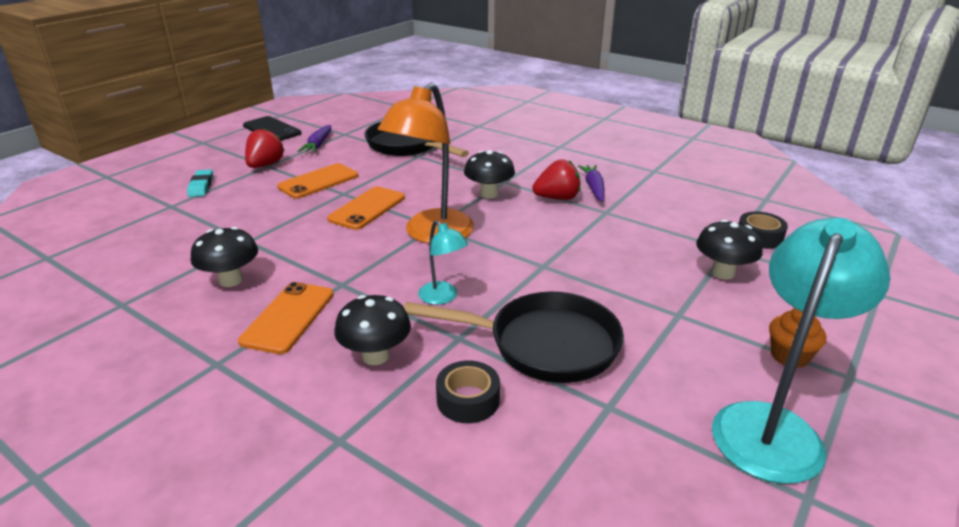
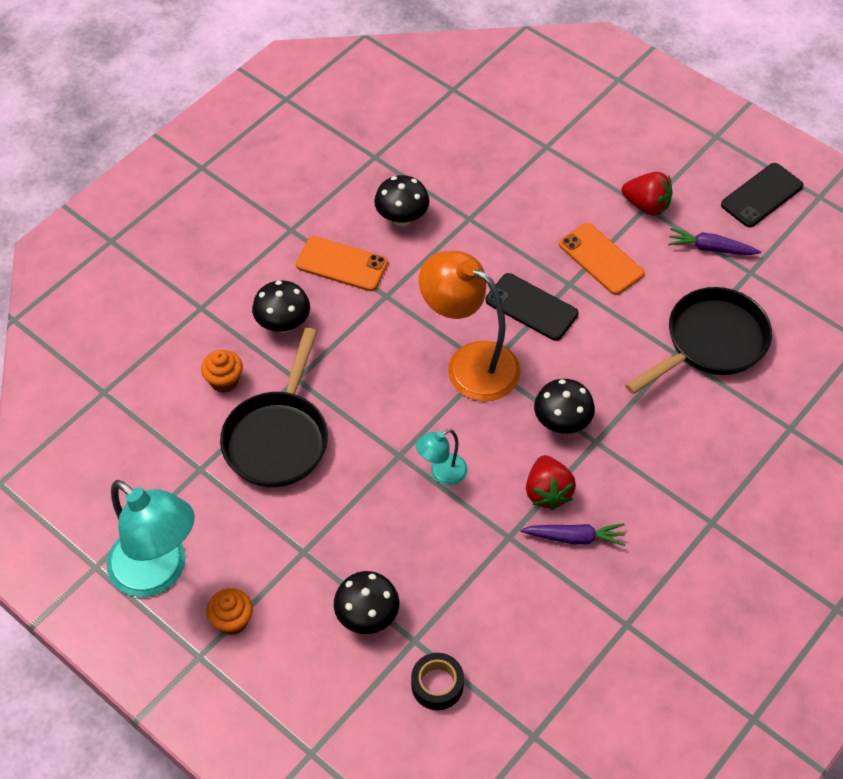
camera: 95 degrees right, 25 degrees up
turquoise eraser [187,170,213,197] -> none
orange phone [327,186,405,230] -> black phone [486,273,579,341]
turquoise lamp [418,220,468,305] -> turquoise lamp moved to [416,429,468,486]
black tape [436,361,500,423] -> orange cupcake [201,350,243,393]

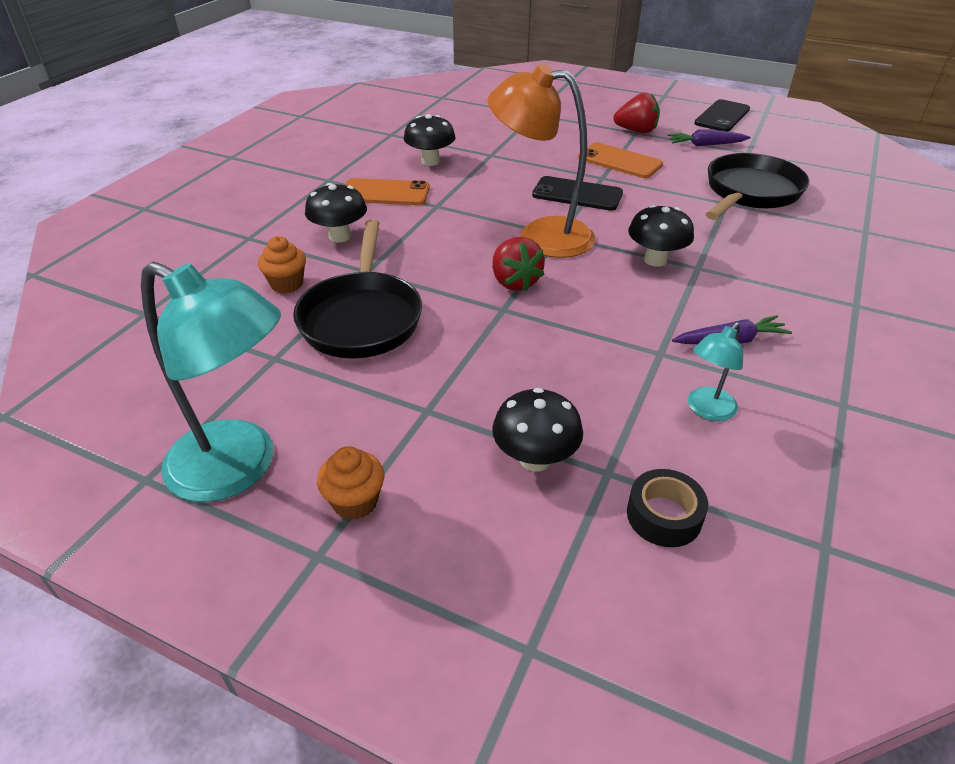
camera: 15 degrees left, 15 degrees down
turquoise lamp [416,429,468,486] -> turquoise lamp moved to [688,322,743,421]
red strawberry [526,455,576,510] -> red strawberry moved to [492,237,545,291]

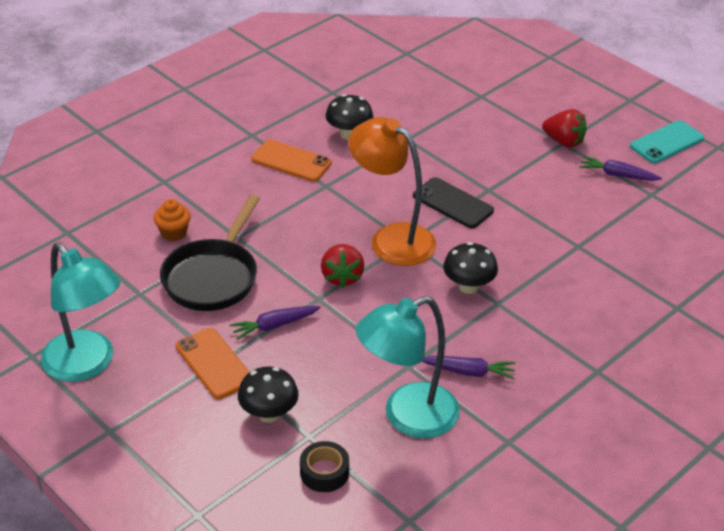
camera: 20 degrees right, 0 degrees up
black mushroom [305,183,367,243] -> none
orange cupcake [317,446,384,520] -> none
orange phone [578,142,663,178] -> orange phone moved to [176,328,250,399]
turquoise lamp [688,322,743,421] -> turquoise lamp [356,296,460,438], size x2.05
black phone [694,99,750,132] -> turquoise phone [630,120,704,163]
black pan [706,153,809,220] -> none
none -> purple carrot [229,306,321,340]

